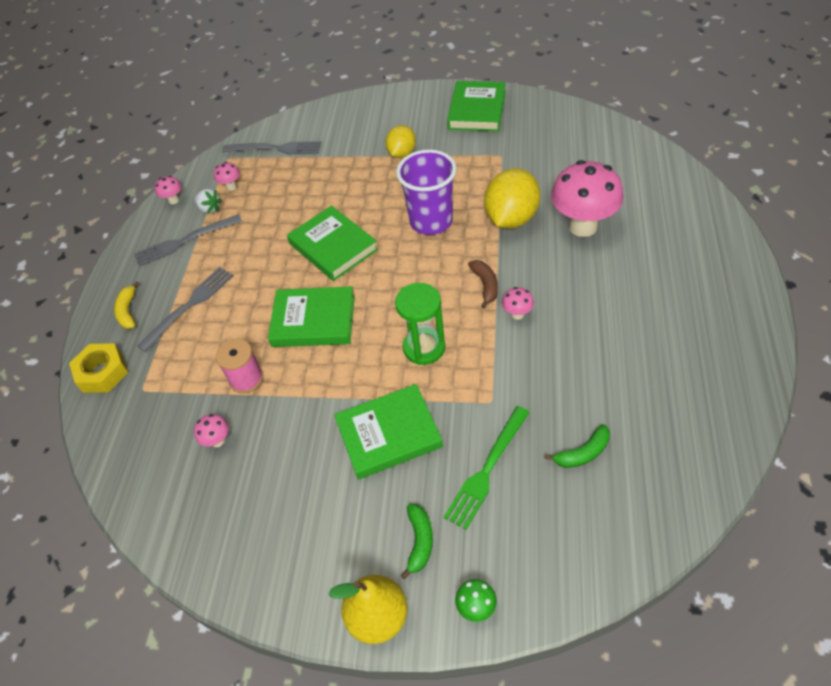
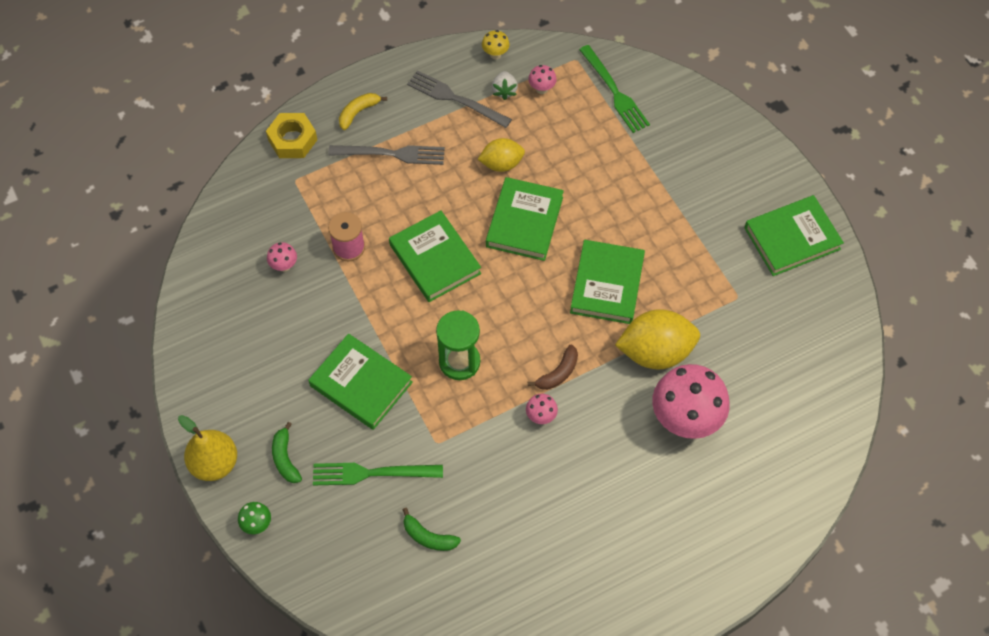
camera: 50 degrees right, 10 degrees up
pink mushroom [155,176,181,204] -> yellow mushroom [482,30,510,59]
grey fork [222,141,321,154] -> green fork [579,45,650,133]
yellow lemon [385,125,416,158] -> yellow lemon moved to [478,138,525,172]
purple cup [396,150,456,235] -> green book [570,240,645,324]
green banana [400,504,433,580] -> green banana turned 105 degrees clockwise [272,422,302,483]

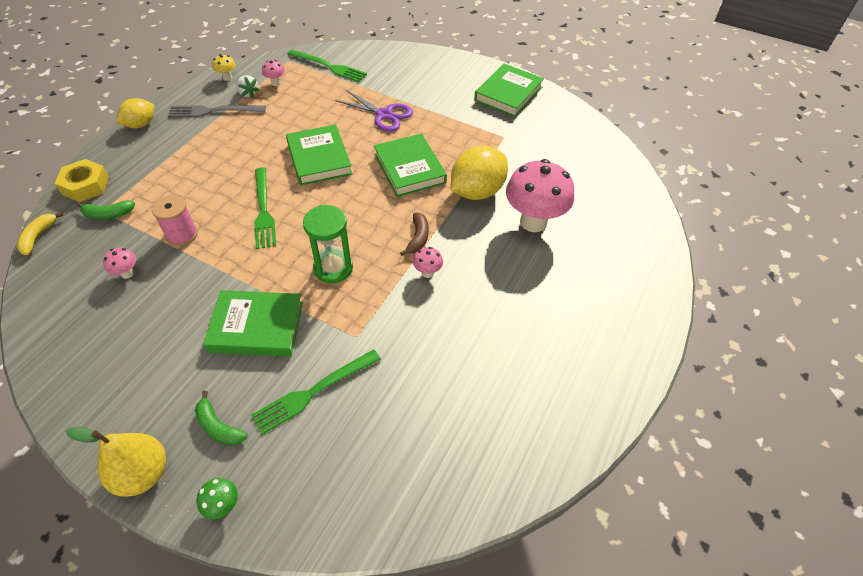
camera: 35 degrees left, 10 degrees down
grey fork [328,145,445,165] -> none
yellow banana [339,93,387,130] -> yellow banana moved to [17,212,64,255]
green book [389,211,481,302] -> green fork [254,167,276,249]
green banana [402,508,461,551] -> green banana moved to [77,200,135,219]
yellow lemon [478,138,525,172] -> yellow lemon moved to [116,98,155,128]
none -> purple scissors [335,90,413,132]

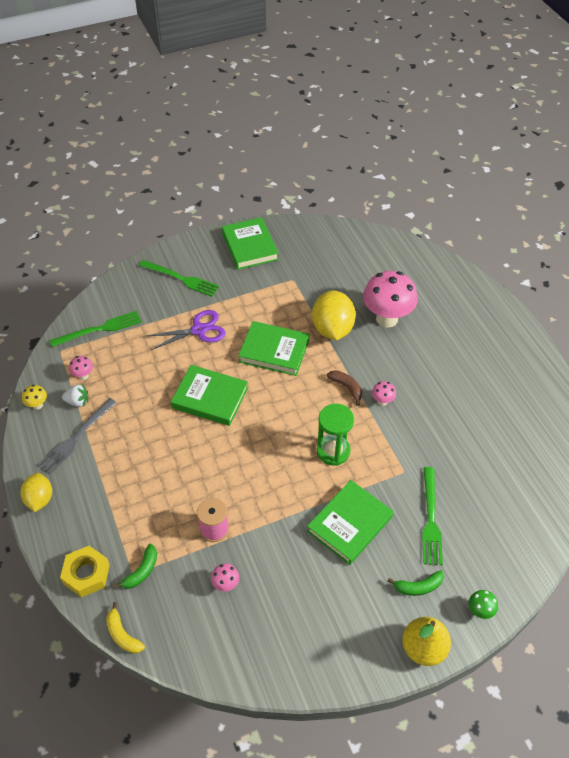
camera: 50 degrees left, 0 degrees up
green fork [254,167,276,249] -> green fork moved to [139,260,219,297]

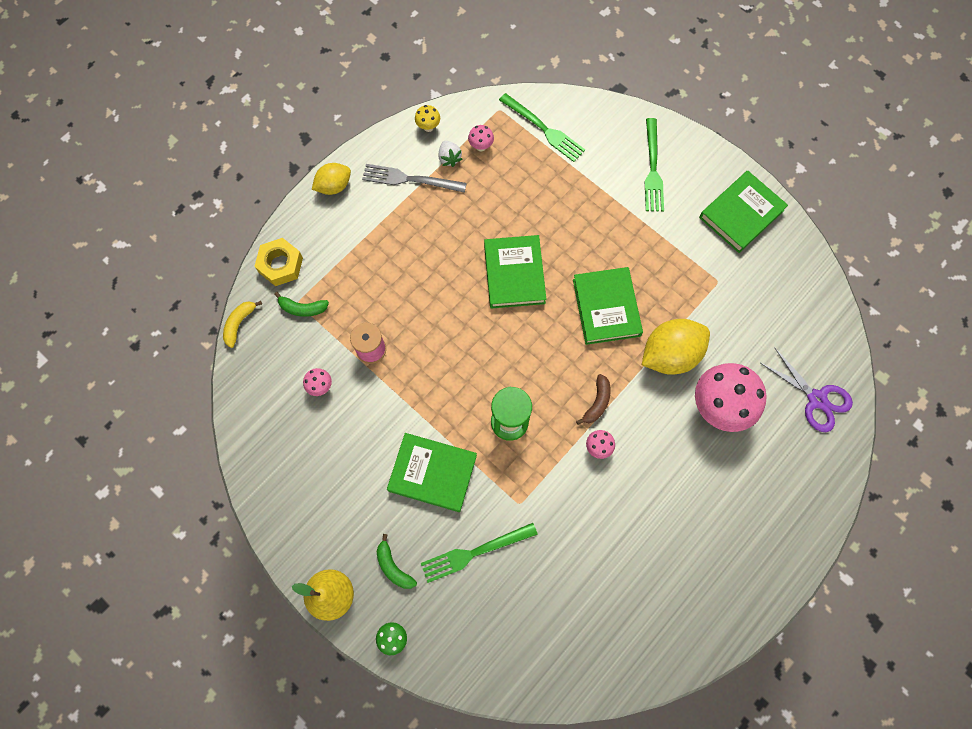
camera: 65 degrees right, 20 degrees up
purple scissors [146,310,226,350] -> purple scissors moved to [761,347,853,432]

